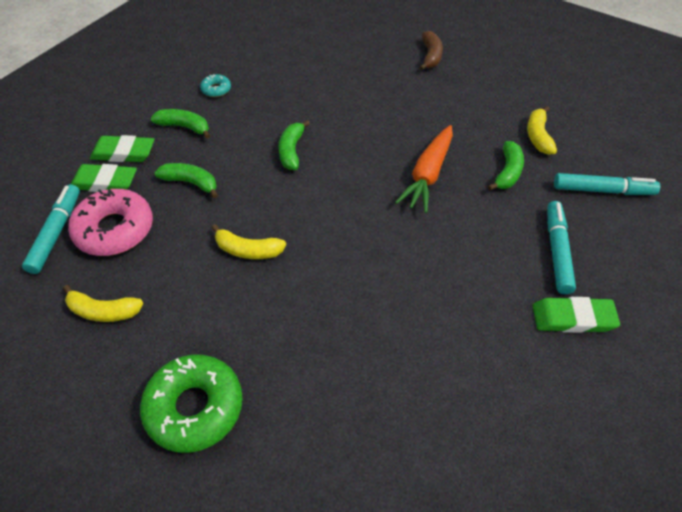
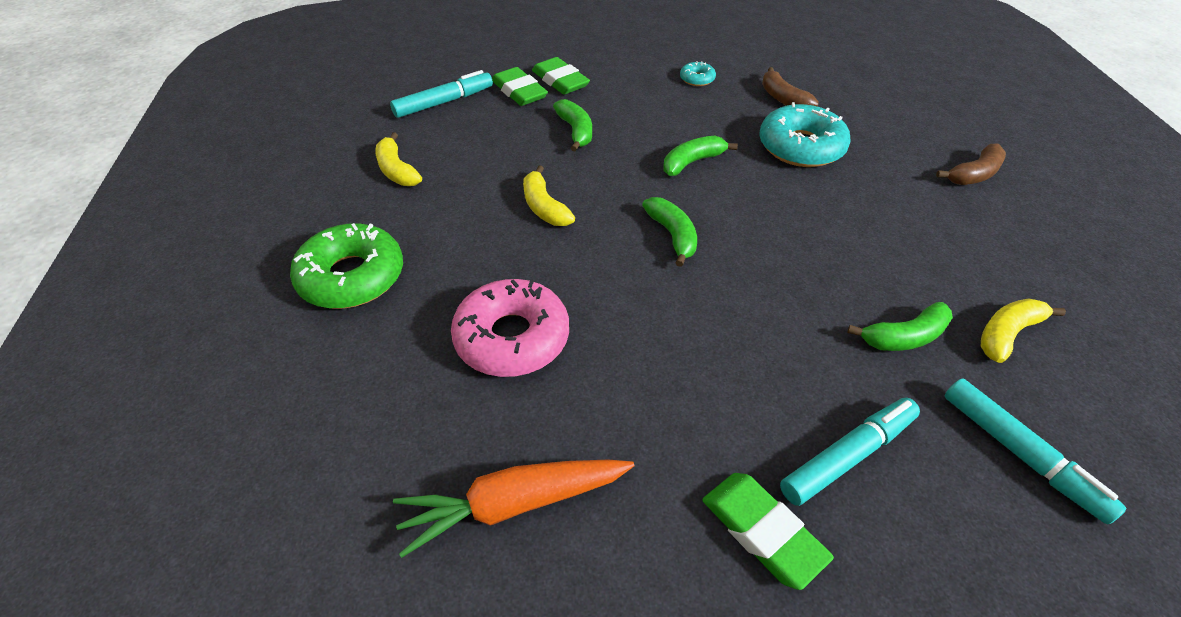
camera: 50 degrees right, 5 degrees down
pink donut [68,189,153,256] -> pink donut moved to [451,279,569,377]
green banana [151,109,210,139] -> green banana moved to [642,197,697,267]
orange carrot [395,125,453,213] -> orange carrot moved to [393,460,634,558]
none -> turquoise donut [759,102,851,167]
none -> brown banana [762,67,819,107]

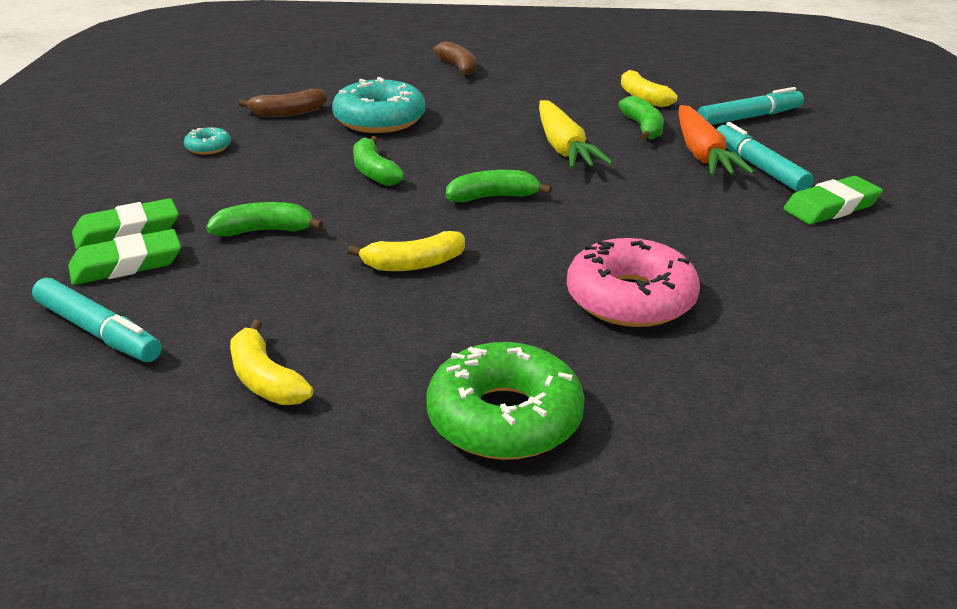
camera: 80 degrees left, 15 degrees down
yellow banana [375,132,422,186] -> yellow banana turned 75 degrees clockwise [230,320,313,405]
turquoise marker [390,70,493,118] -> turquoise marker turned 150 degrees clockwise [32,278,162,362]
orange carrot [393,460,634,558] -> orange carrot moved to [679,105,755,176]
none -> yellow carrot [539,100,613,169]

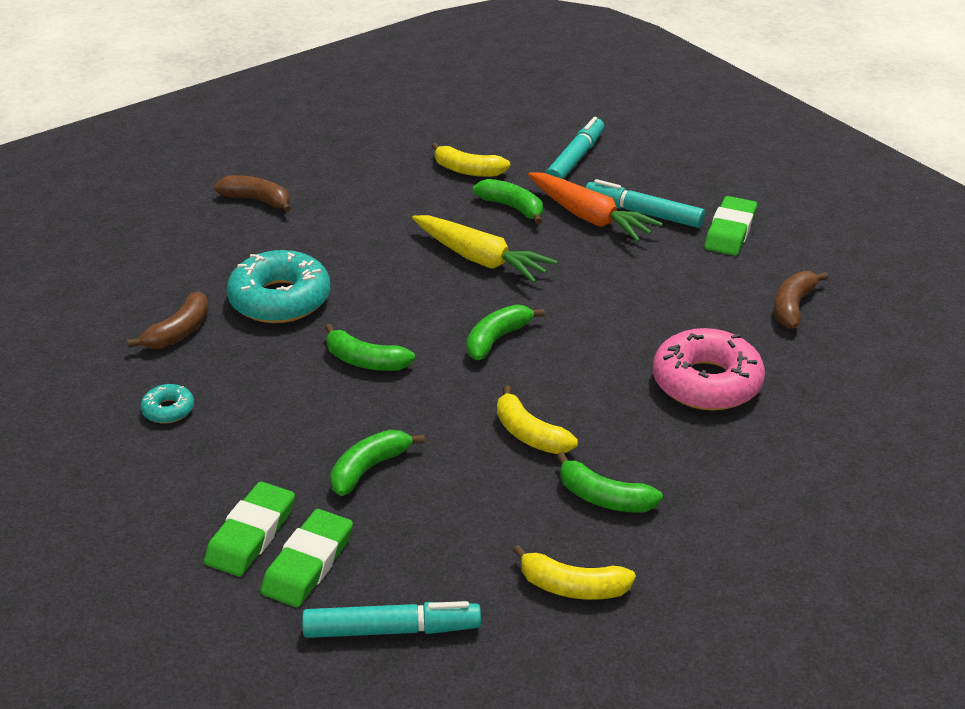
camera: 40 degrees left, 5 degrees up
yellow banana [347,231,465,271] -> yellow banana turned 105 degrees clockwise [497,385,578,454]
green donut [426,342,585,460] -> none
none -> green banana [556,452,663,512]
none -> brown banana [774,271,828,329]

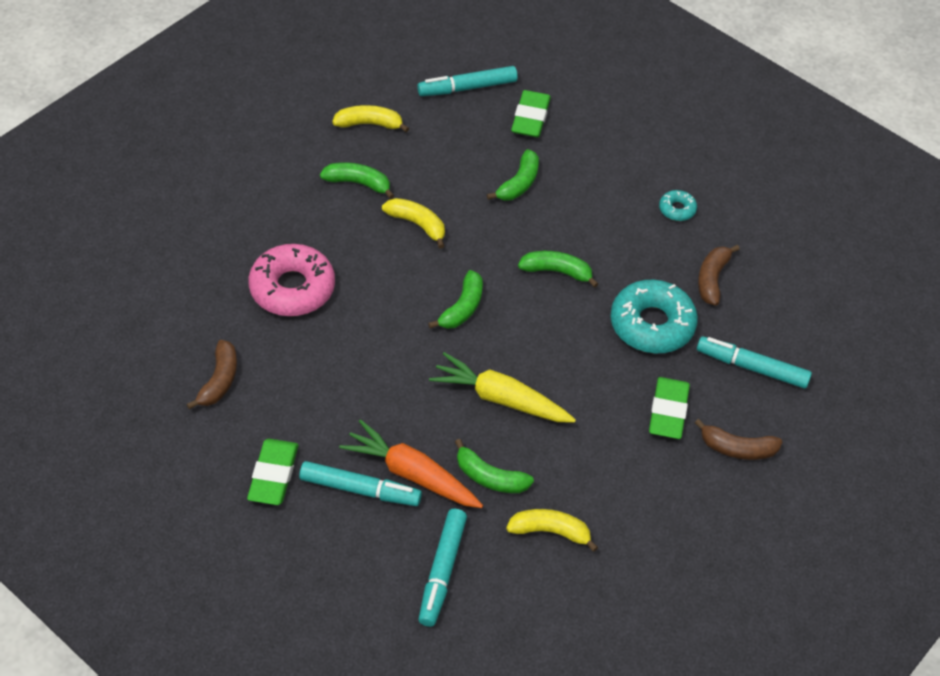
camera: 165 degrees right, 15 degrees up
green eraser [204,482,295,577] -> green eraser moved to [649,377,690,439]
none -> turquoise marker [697,336,812,389]

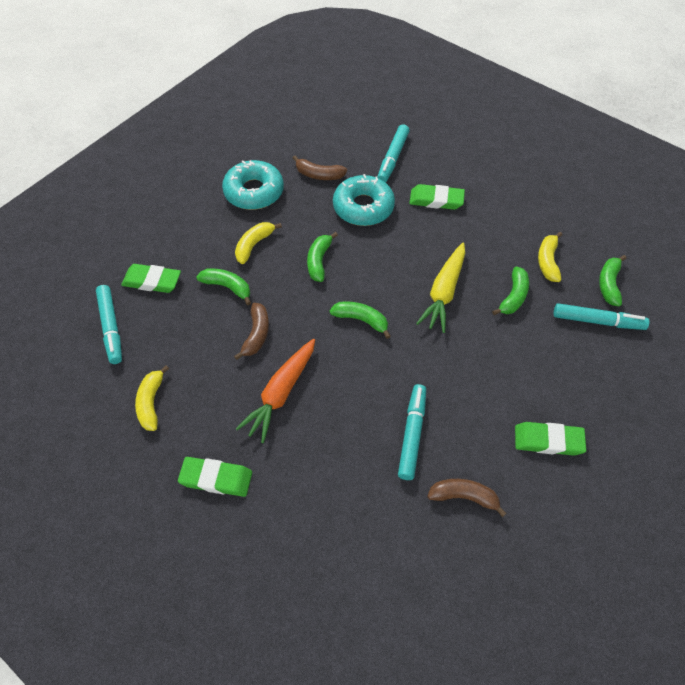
camera: 90 degrees left, 5 degrees up
pink donut [249,244,335,316] -> none
turquoise marker [299,461,422,506] -> turquoise marker moved to [398,384,426,480]
green banana [320,162,394,199] -> green banana moved to [599,255,626,307]
orange carrot [339,419,483,508] -> orange carrot moved to [236,339,315,443]
yellow banana [382,198,445,248] -> yellow banana moved to [235,222,282,264]
turquoise donut [659,190,697,221] -> turquoise donut [222,160,284,210], size x2.15
brown banana [695,419,782,460] -> brown banana moved to [234,303,269,360]
none -> green eraser [178,457,252,497]

